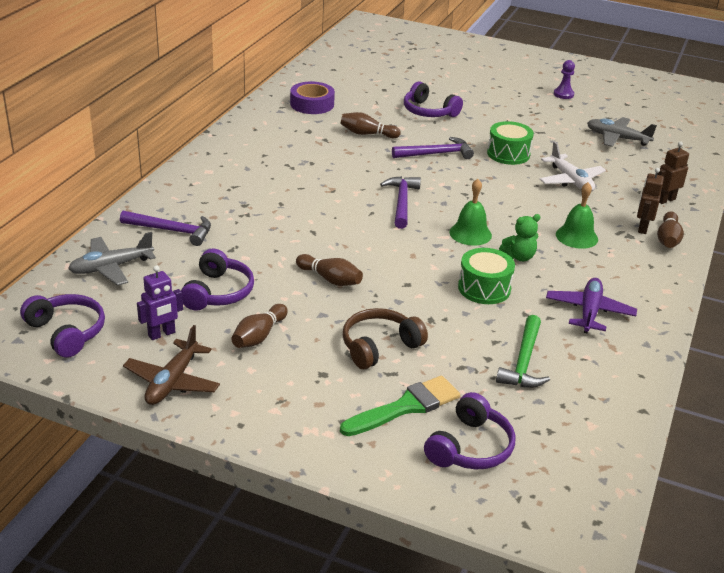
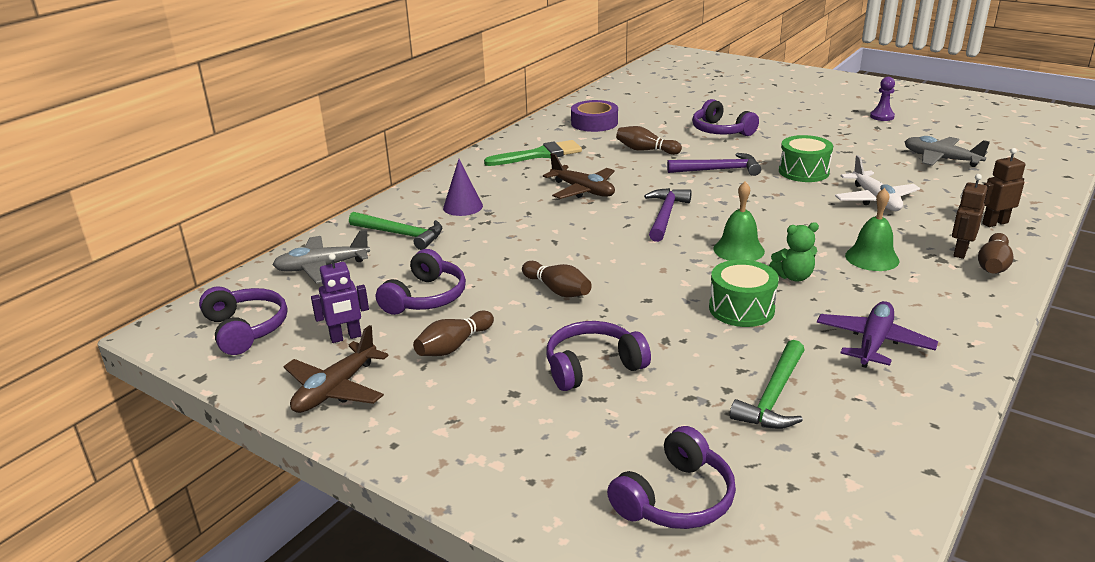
camera: 15 degrees right, 5 degrees down
purple hammer [120,211,211,246] -> green hammer [349,212,442,250]
green brush [340,376,460,436] -> green brush moved to [484,140,582,166]
brown headphones [343,308,428,369] -> purple headphones [546,321,651,391]
none -> purple cone [443,159,483,216]
none -> brown plane [543,153,615,199]

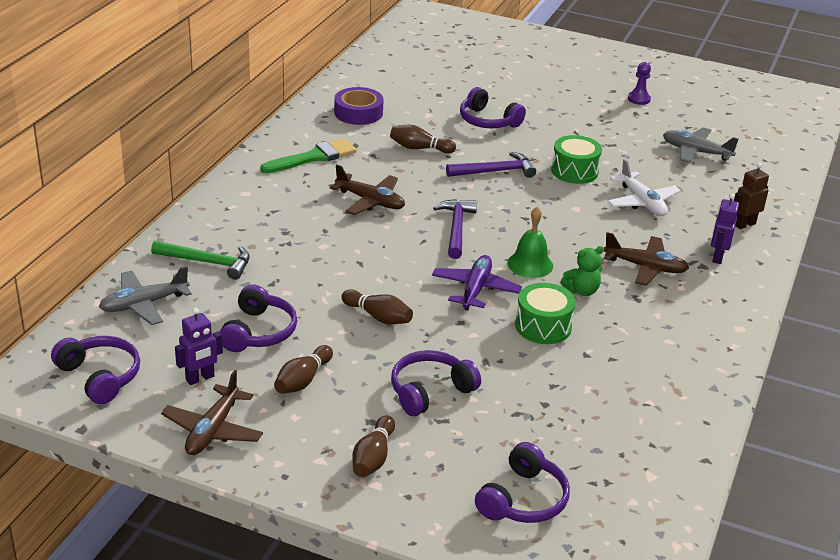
camera: 15 degrees left, 5 degrees up
purple cone [443,159,483,216] -> none
green hammer [730,340,804,429] -> none
purple plane [817,301,938,368] -> purple plane moved to [432,255,522,310]
green bell [845,188,899,271] -> brown plane [604,232,689,286]
brown robot [952,174,988,259] -> purple robot [711,194,739,264]
brown bowling pin [978,233,1013,274] -> brown bowling pin moved to [352,415,395,477]

